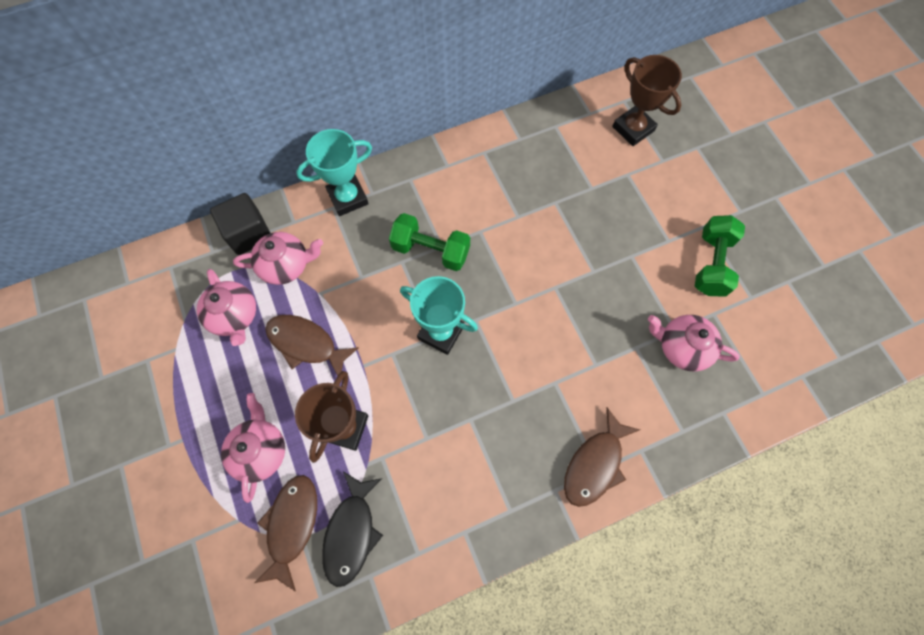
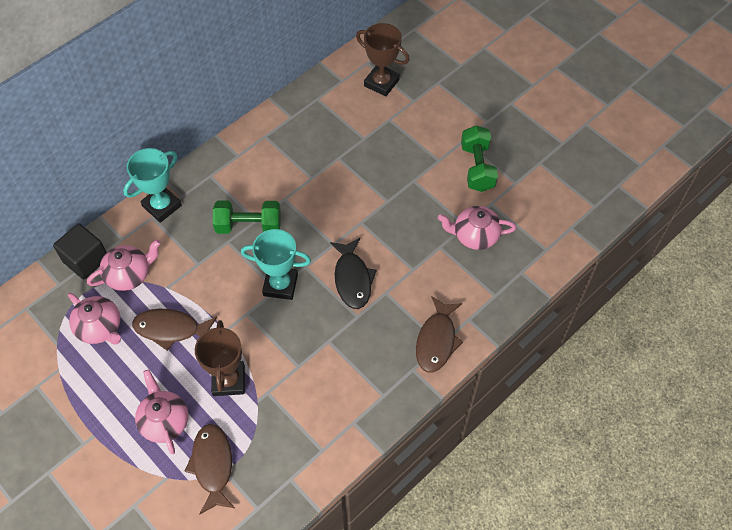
camera: 20 degrees left, 10 degrees down
black fish [322,471,383,587] -> black fish moved to [330,238,377,309]

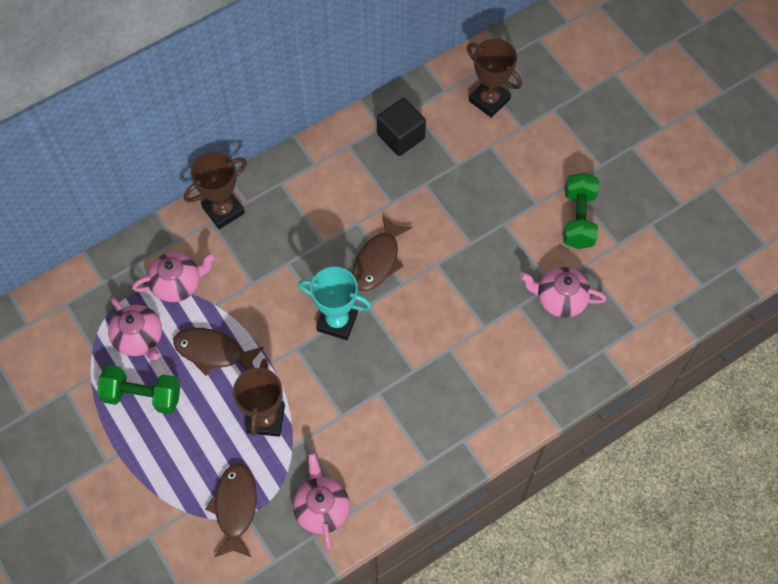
camera: 10 degrees right, 5 degrees up
black cube [53,224,107,279] -> black cube moved to [377,98,426,156]
turquoise trophy [123,148,182,223] -> brown trophy [184,152,247,229]
pink teapot [135,369,188,454] -> pink teapot moved to [293,452,350,550]
green dumbbell [213,200,281,234] -> green dumbbell moved to [97,365,181,414]
black fish [330,238,377,309] -> none
brown fish [416,296,463,373] -> brown fish moved to [352,214,412,291]

